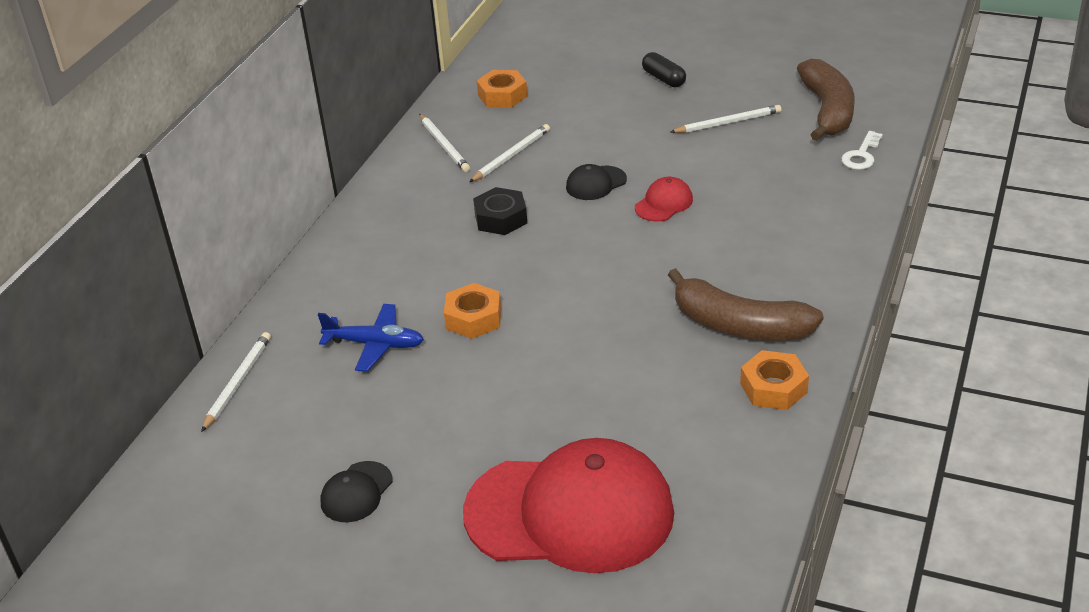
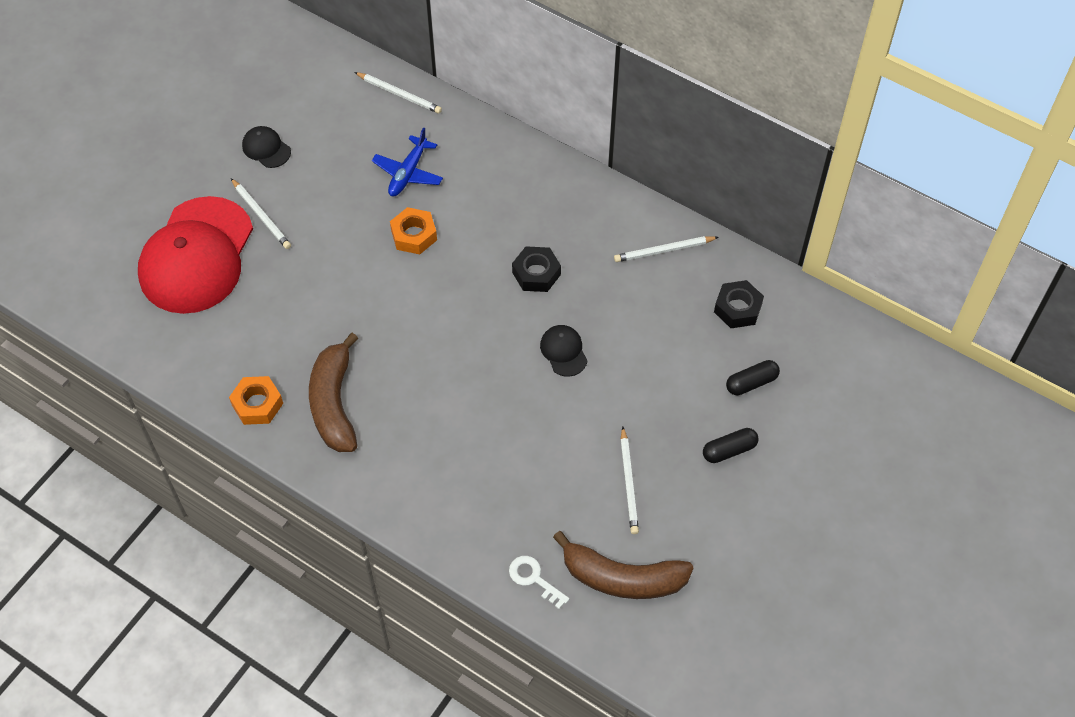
camera: 100 degrees right, 20 degrees up
white pencil [469,124,550,182] -> white pencil moved to [231,178,291,249]
orange nut [477,70,527,108] -> black nut [714,280,764,328]
red cap [635,177,693,221] -> none
brown banana [668,268,824,341] -> brown banana turned 45 degrees counterclockwise [309,333,358,452]
none -> black capsule [726,360,780,395]

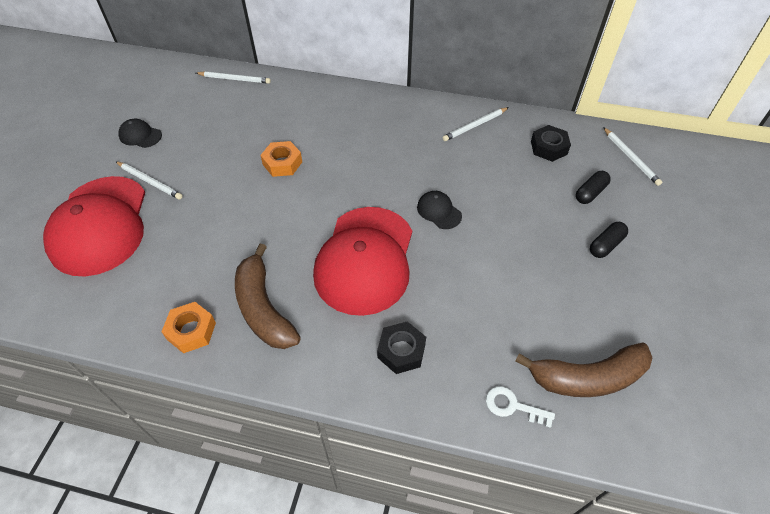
camera: 20 degrees left, 5 degrees down
blue plane [372,127,443,196] -> none
black nut [512,246,561,292] -> black nut moved to [377,321,426,374]
white pencil [620,427,639,534] -> white pencil moved to [603,127,662,186]
none -> red cap [313,207,412,316]

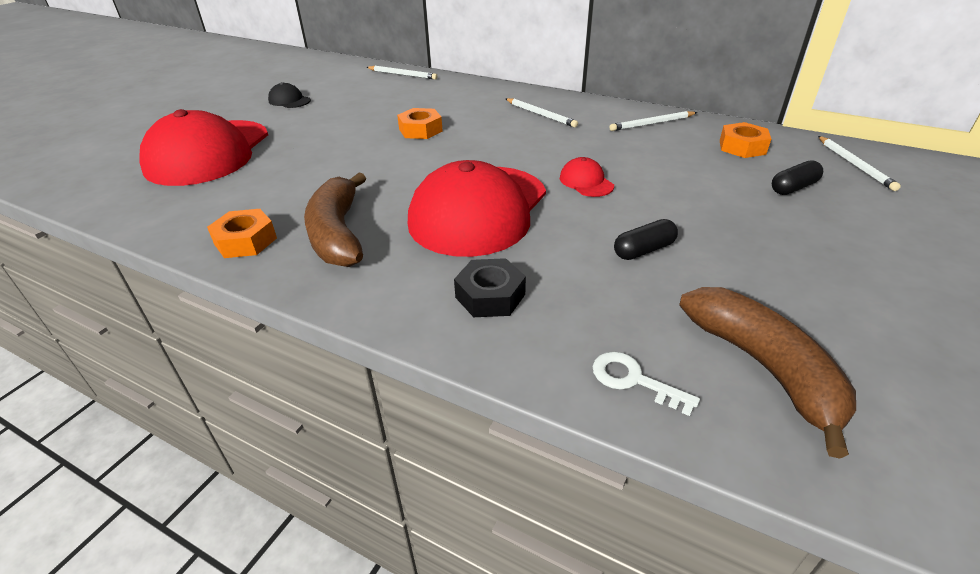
camera: 15 degrees right, 15 degrees down
white pencil [115,161,183,199] -> white pencil moved to [506,98,578,127]
black cap [417,191,462,229] -> red cap [560,157,614,197]
brown banana [515,342,652,397] -> brown banana turned 120 degrees counterclockwise [679,287,856,459]
black nut [531,125,571,162] -> orange nut [720,122,771,158]
black capsule [590,222,628,258] -> black capsule moved to [614,219,678,260]

